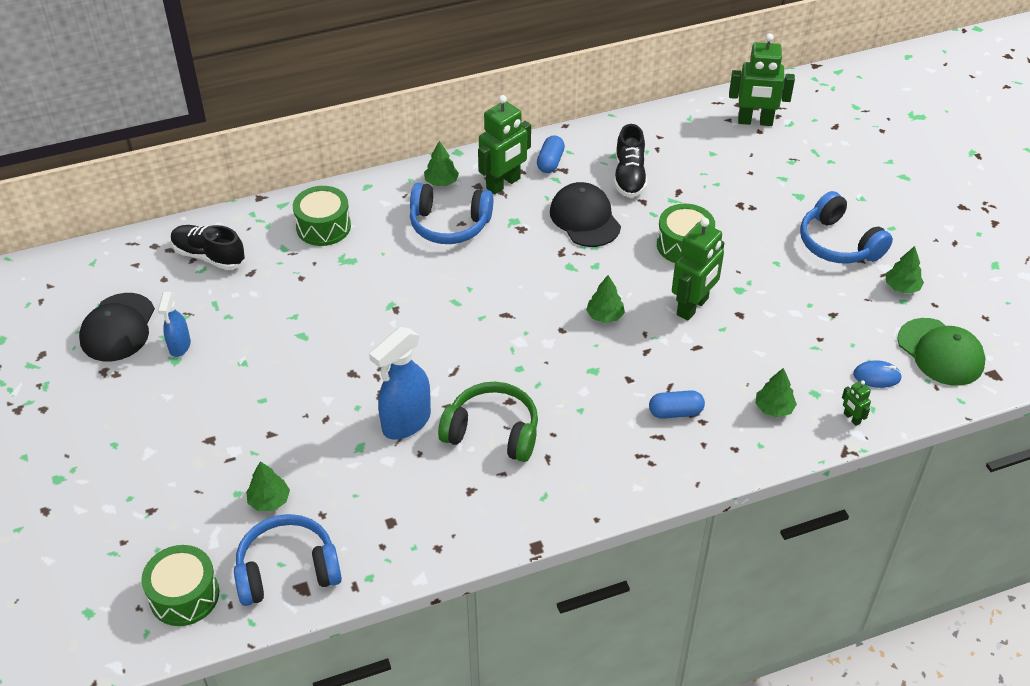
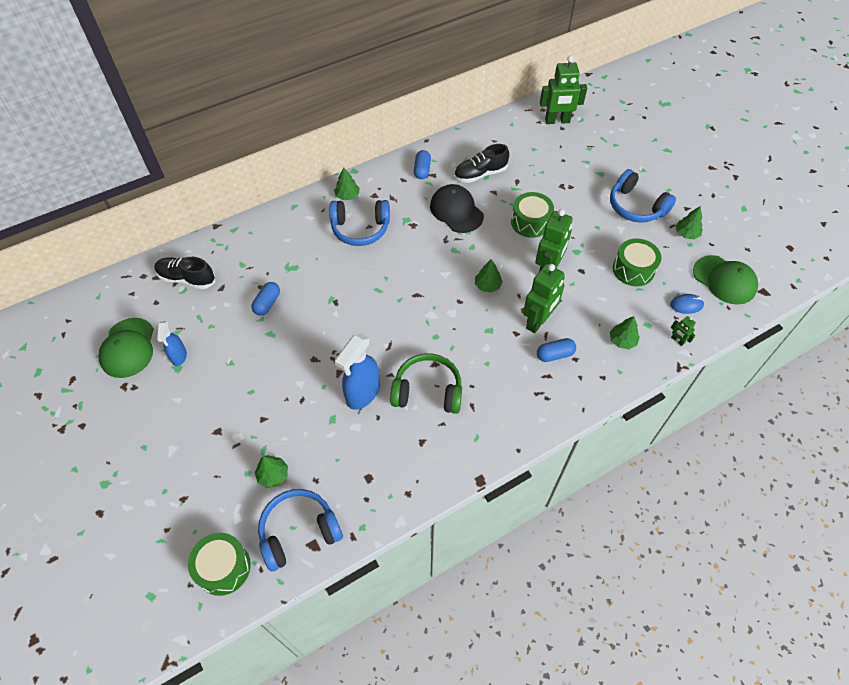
camera: 10 degrees left, 10 degrees up
black cap [79,293,155,361] -> green cap [98,318,154,378]
green drum [293,186,351,246] -> green drum moved to [613,238,661,286]
green robot [478,95,531,194] -> green robot moved to [523,264,565,333]
black shoe [614,124,647,198] -> black shoe turned 75 degrees clockwise [454,144,509,183]
none -> blue capsule [251,282,280,316]

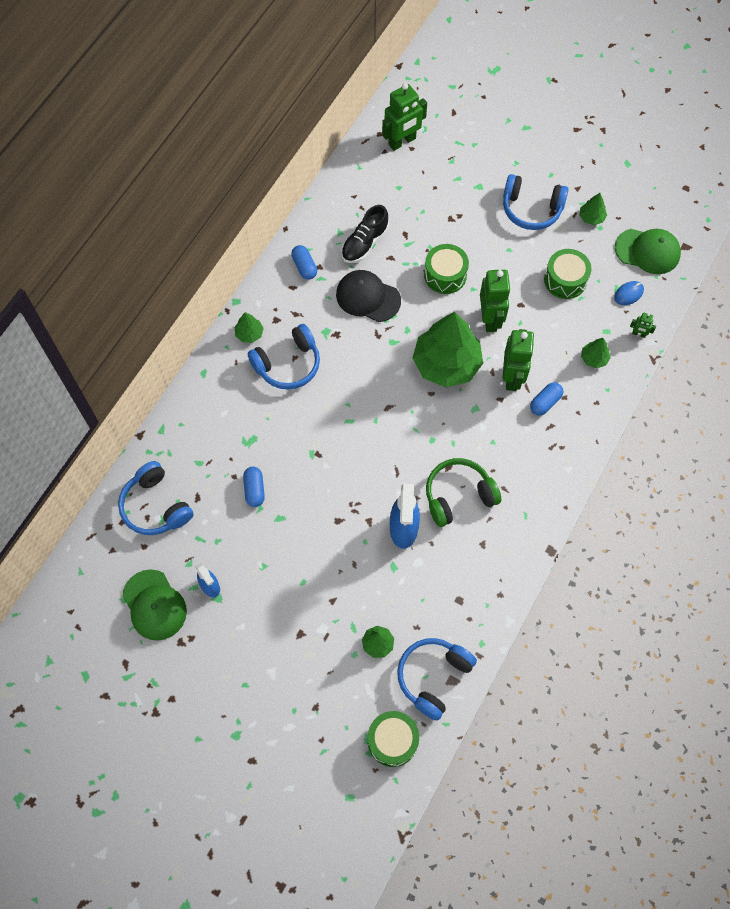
camera: 30 degrees left, 10 degrees up
black shoe [154,257,215,289] -> blue headphones [118,461,193,535]
green tree [475,259,503,293] -> green tree [412,312,483,388], size x2.37

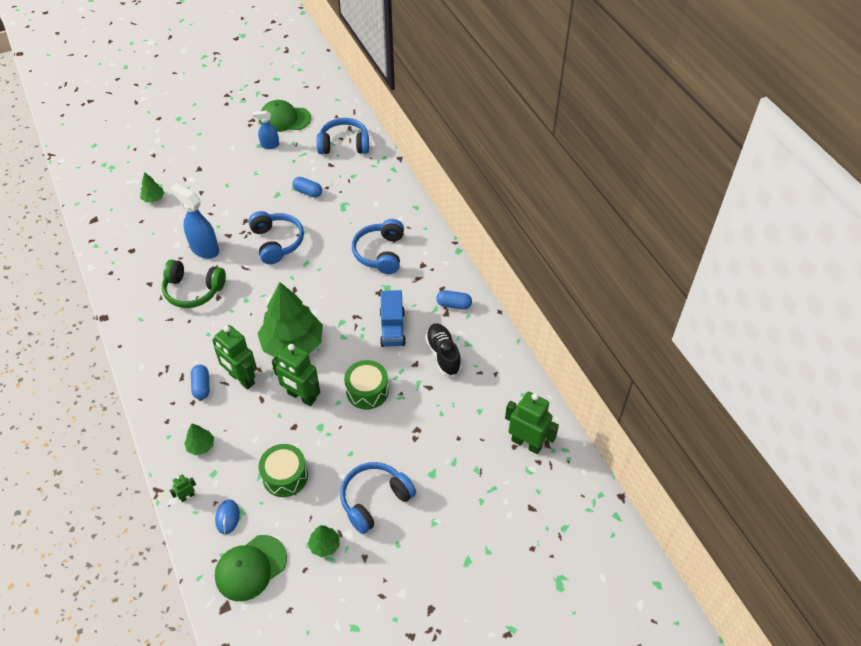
camera: 125 degrees right, 15 degrees down
green tree [235,312,264,343] -> none
black cap [336,270,401,322] -> blue truck [380,290,406,347]
green drum [368,711,419,767] -> none
green robot [382,83,427,151] -> green robot turned 120 degrees clockwise [505,392,559,454]
blue headphones [397,638,477,721] -> blue headphones moved to [248,211,304,264]
green headphones [426,458,501,527] -> green headphones turned 90 degrees clockwise [162,259,226,308]

